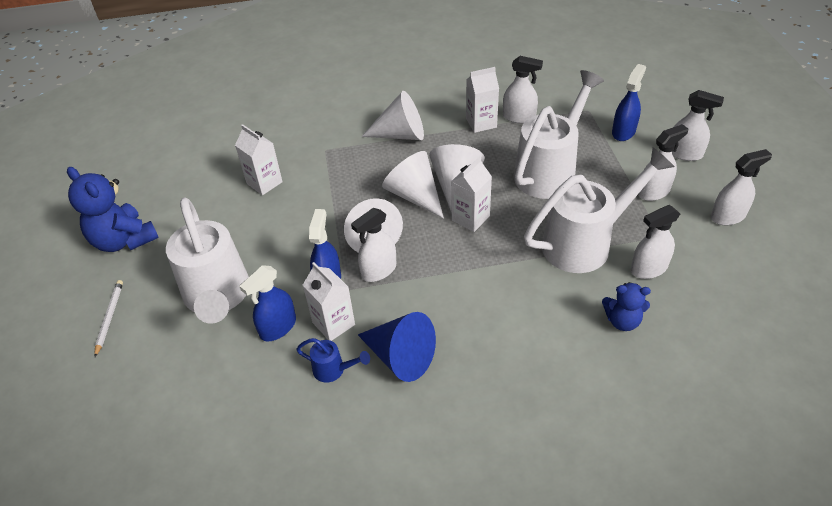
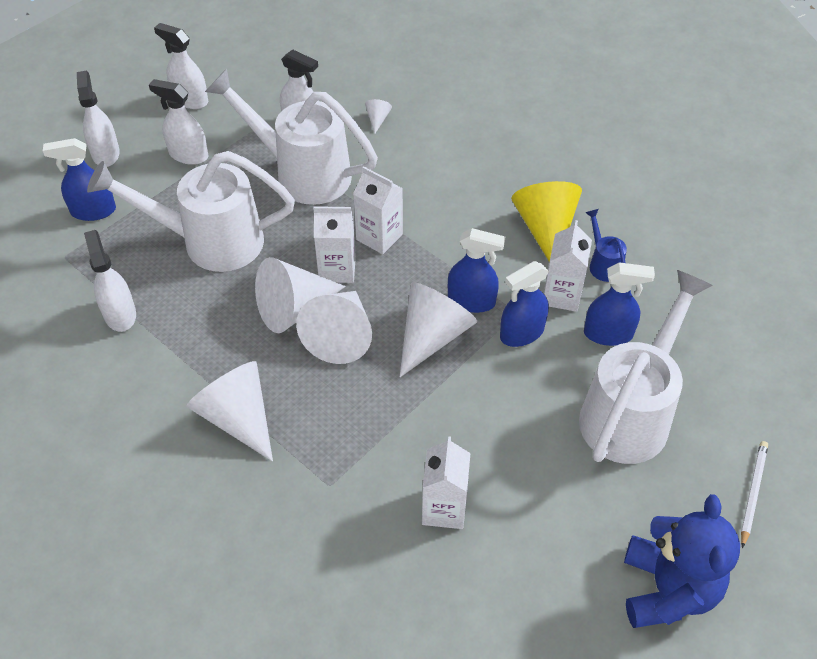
camera: 130 degrees left, 5 degrees up
white pencil [94,280,123,357] -> white pencil turned 150 degrees clockwise [741,441,768,548]
white spray bottle [351,208,396,282] -> blue spray bottle [448,228,505,313]
blue cone [358,312,436,382] -> yellow cone [511,181,582,262]
white carton [466,67,499,133] -> white carton moved to [353,167,403,254]
blue teddy bear [602,282,651,331] -> white cone [365,99,392,133]

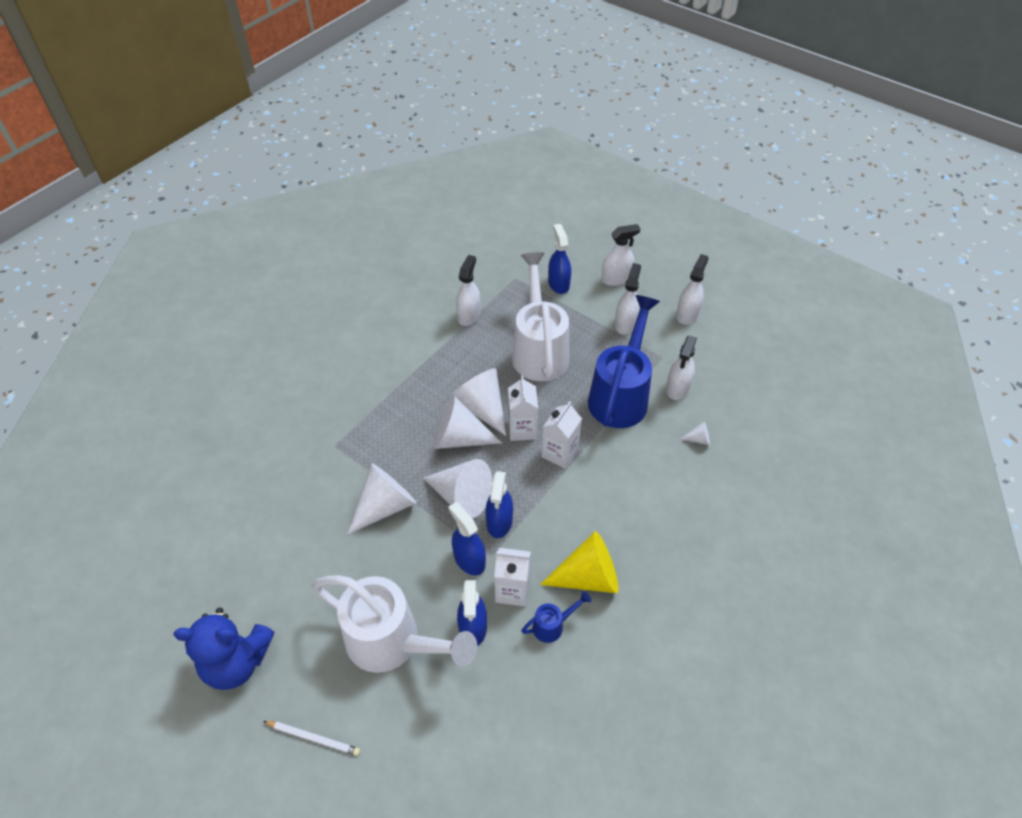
camera: 85 degrees right, 0 degrees up
white spray bottle [84,230,136,332] -> white spray bottle turned 45 degrees counterclockwise [456,255,481,326]
white cone [186,361,273,462] -> white cone moved to [348,463,416,534]
white watering can [205,69,378,205] -> blue watering can [588,295,660,428]
white carton [422,436,471,529] -> none

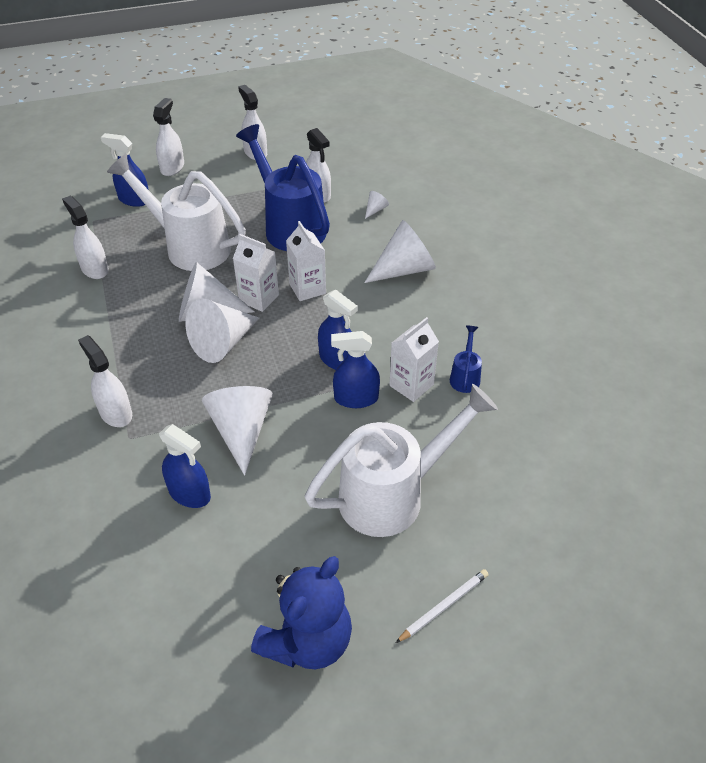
camera: 55 degrees left, 5 degrees down
white cone [423,459,492,519] -> white cone moved to [364,220,436,283]
blue spray bottle [457,580,487,646] -> blue spray bottle moved to [159,424,211,508]
yellow cone [540,531,619,593] -> none
white spray bottle [615,263,641,335] -> white spray bottle moved to [78,335,132,427]

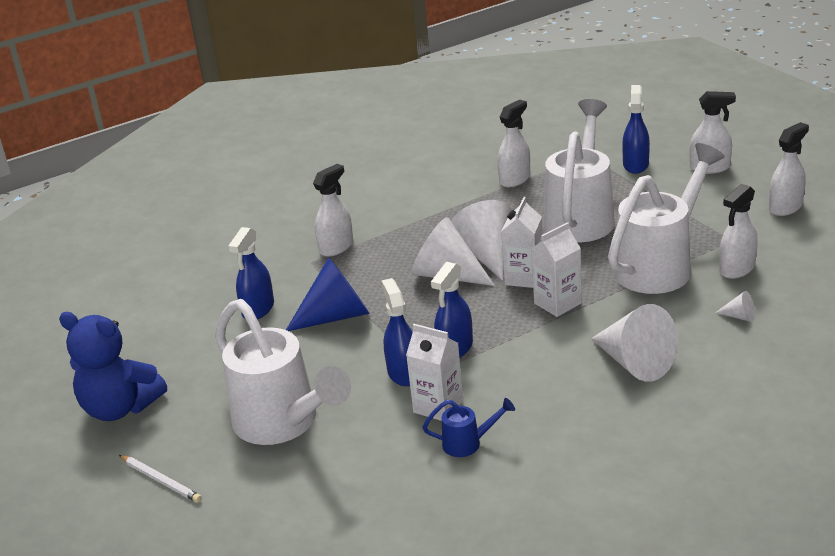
camera: 80 degrees right, 15 degrees down
white cone [202,386,273,476] -> blue cone [286,257,370,331]
blue watering can [236,124,330,251] -> white watering can [608,143,725,294]

